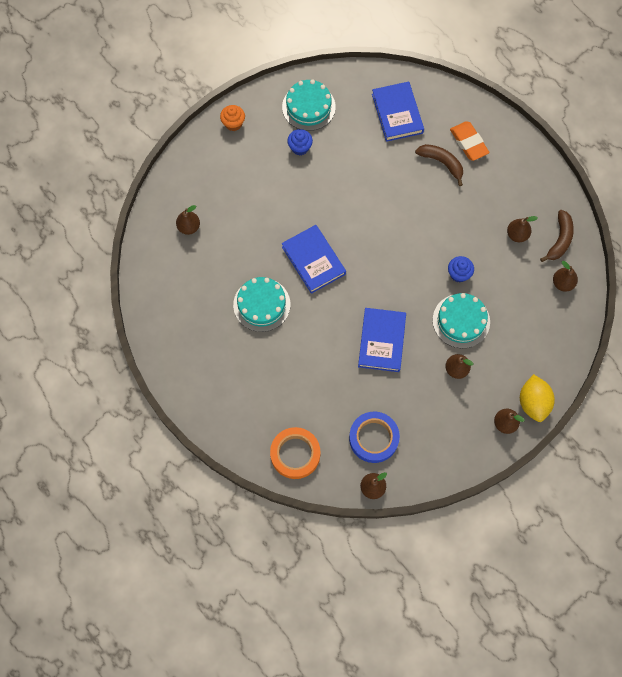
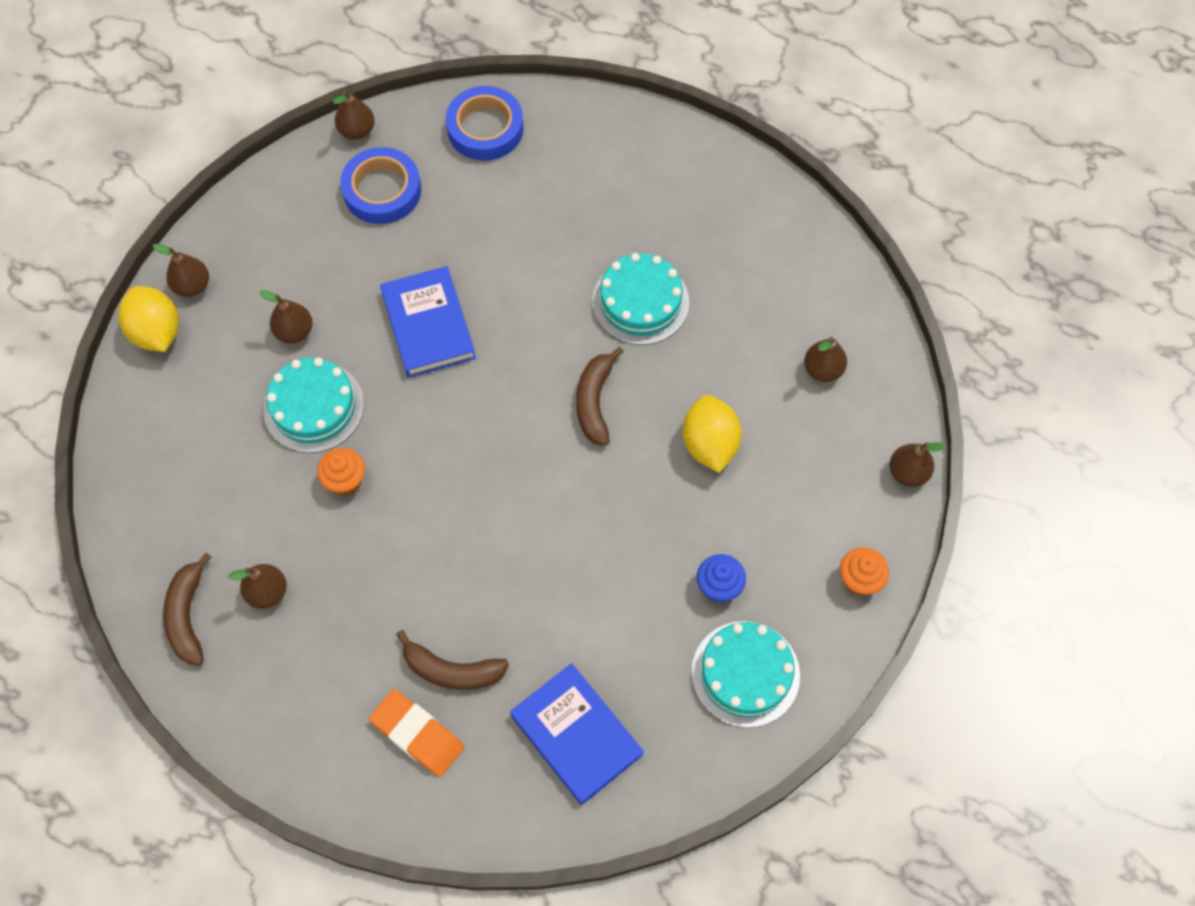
camera: 155 degrees right, 5 degrees down
orange tape [270,427,320,479] -> blue tape [446,86,524,161]
blue book [281,225,346,294] -> brown banana [576,347,624,446]
blue cupcake [448,256,474,282] -> orange cupcake [317,448,365,495]
brown pear [553,261,578,292] -> brown pear moved to [890,442,947,487]
none -> yellow lemon [683,395,742,473]

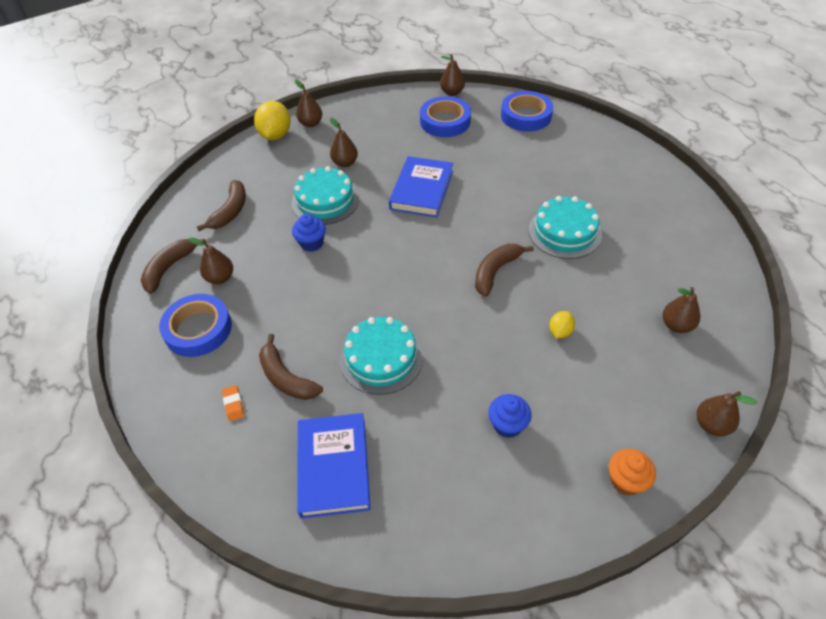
camera: 35 degrees right, 15 degrees down
orange cupcake [317,448,365,495] -> blue cupcake [292,214,326,252]
orange eraser [369,689,464,777] -> orange eraser [222,385,244,421], size x0.49
yellow lemon [683,395,742,473] -> yellow lemon [549,311,575,339], size x0.52
turquoise cake [691,621,800,728] -> turquoise cake moved to [340,317,423,395]
none -> blue tape [159,294,232,357]
none -> brown banana [196,180,246,231]

